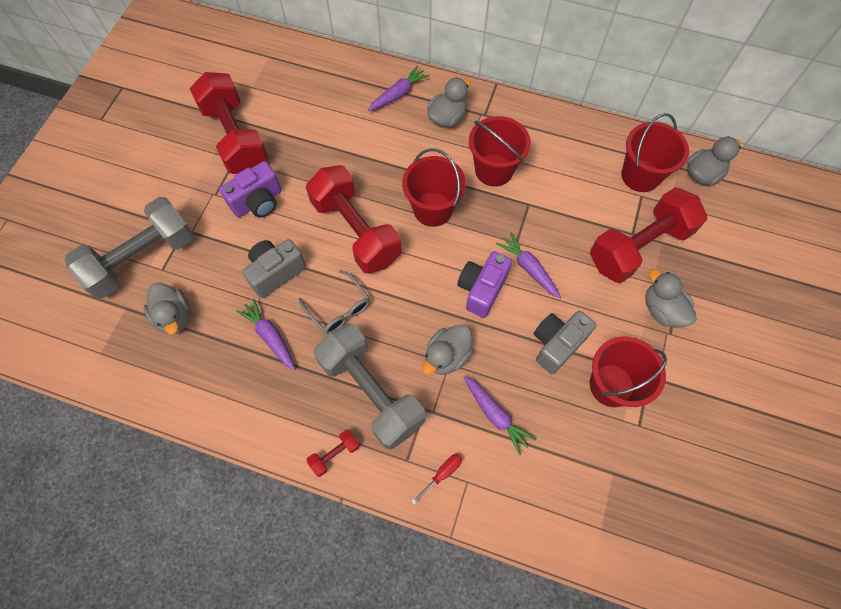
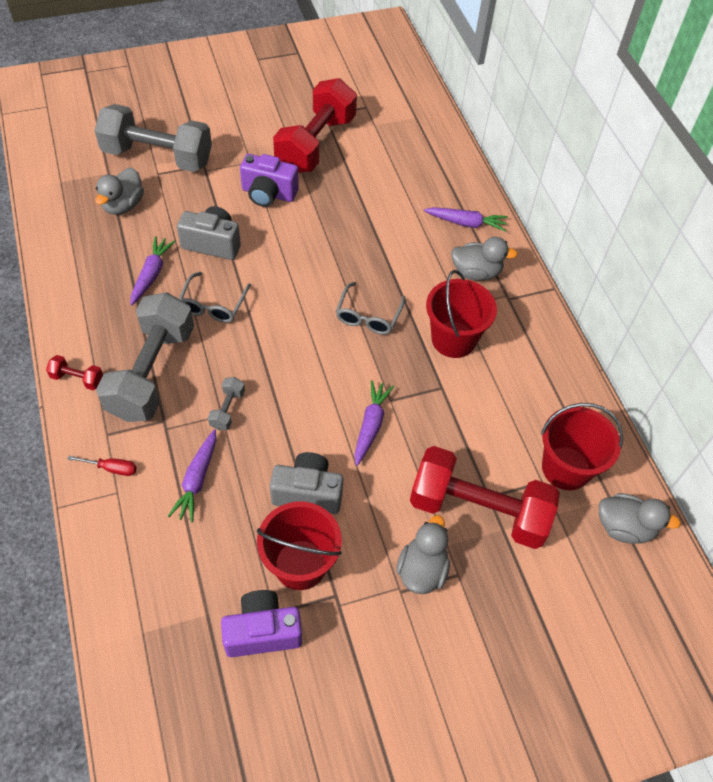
camera: 50 degrees right, 10 degrees down
red dumbbell [306,165,401,274] -> none
red bucket [402,148,466,227] -> grey glasses [336,282,405,335]
grey duck [422,324,473,375] -> grey dumbbell [208,377,245,430]
purple camera [457,251,512,318] -> purple camera moved to [221,590,302,657]

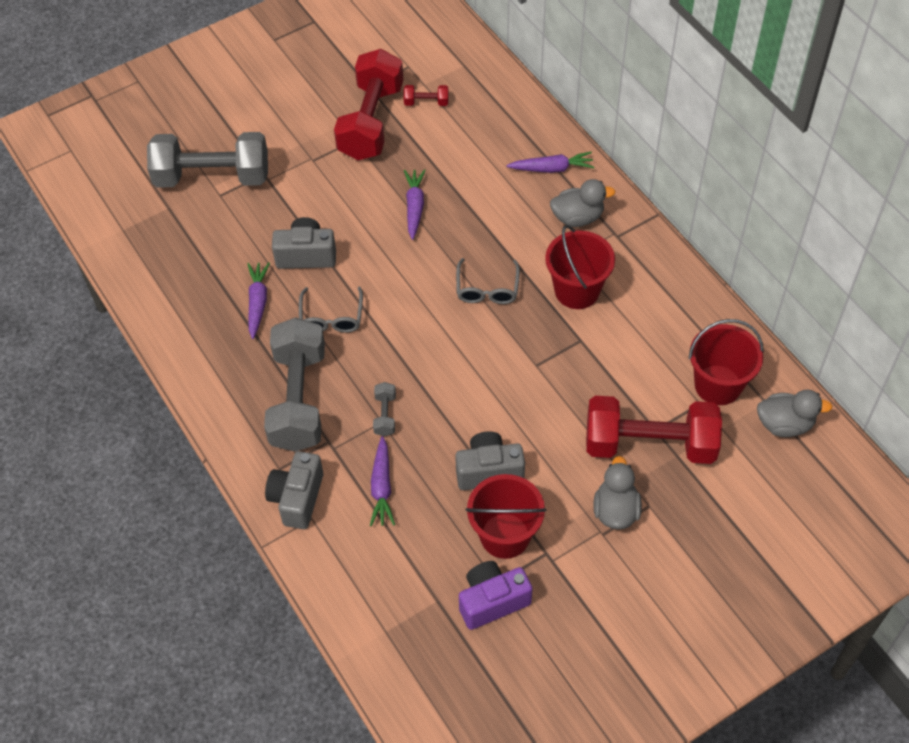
camera: 10 degrees left, 0 degrees up
red dumbbell [46,355,103,390] -> red dumbbell moved to [404,85,449,106]
red screwdriver [68,456,137,476] -> grey camera [265,451,323,529]
grey duck [95,168,144,215] -> none
purple camera [240,154,299,207] -> none
purple carrot [355,380,394,466] -> purple carrot moved to [404,169,425,240]

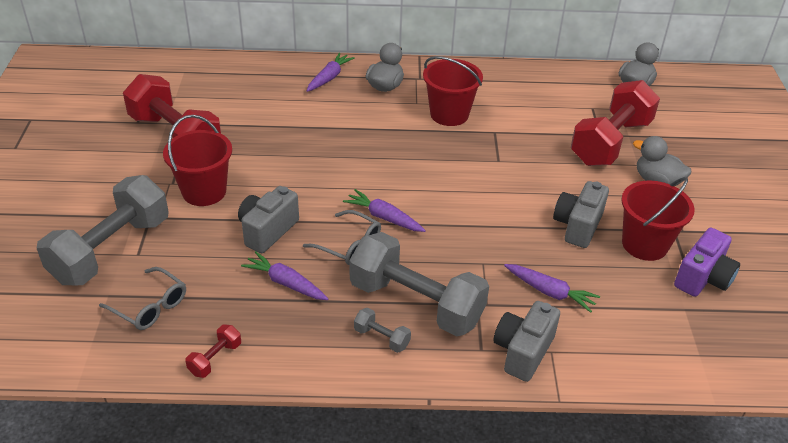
camera: 60 degrees left, 15 degrees down
grey camera [265,451,323,529] -> grey camera turned 75 degrees clockwise [493,301,560,382]
grey dumbbell [373,382,396,436] -> grey dumbbell moved to [354,308,411,353]
red dumbbell [404,85,449,106] -> red dumbbell moved to [185,325,241,378]
purple carrot [404,169,425,240] -> purple carrot moved to [343,189,426,232]
grey glasses [456,258,520,304] -> grey glasses moved to [99,267,186,330]
purple camera [459,561,533,630] -> purple camera turned 150 degrees counterclockwise [674,228,740,297]
red bucket [689,319,764,405] -> red bucket moved to [163,115,232,206]

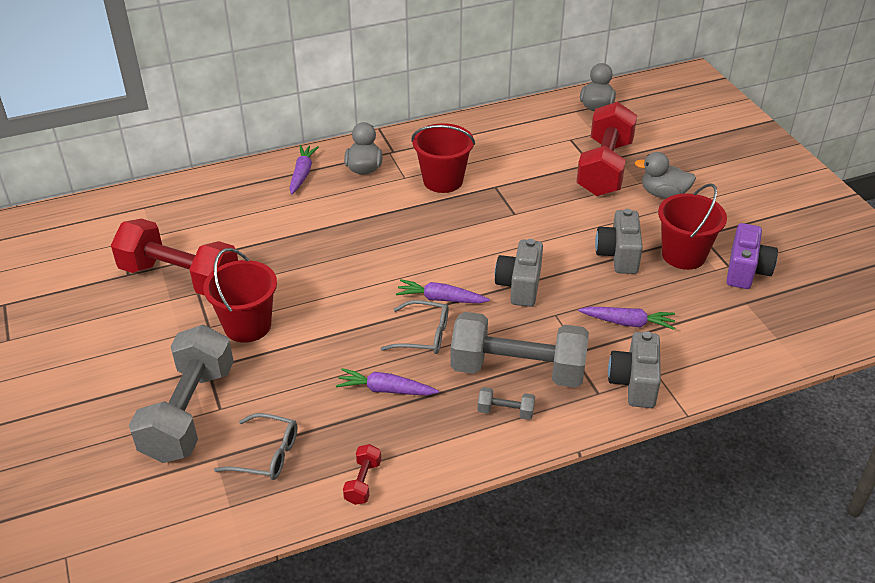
camera: 20 degrees left, 0 degrees up
grey camera [238,186,299,253] -> grey camera moved to [495,239,543,307]

